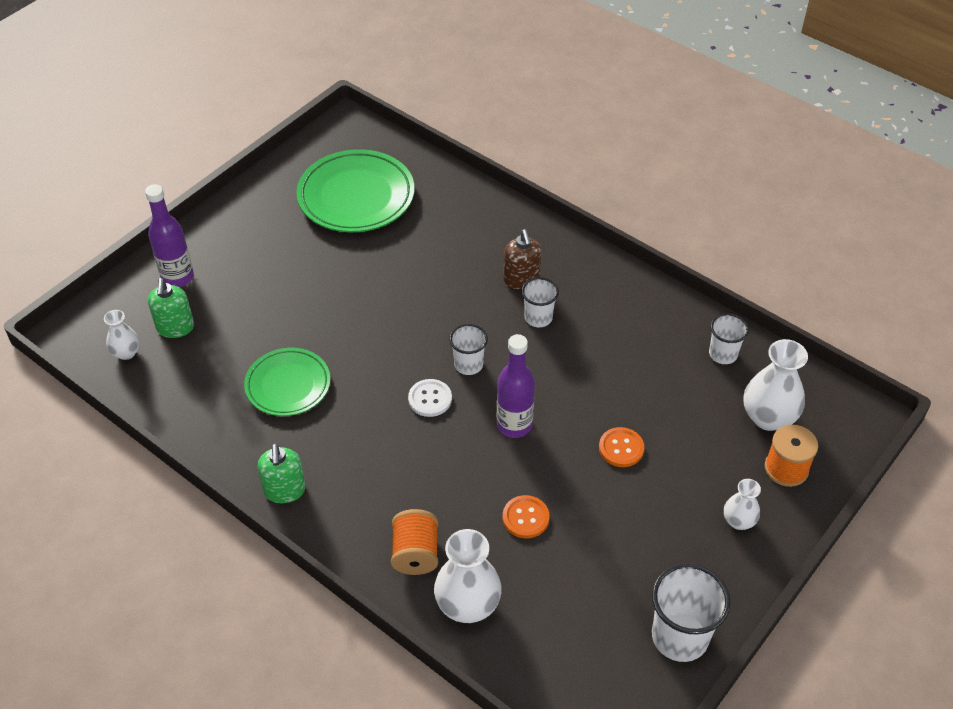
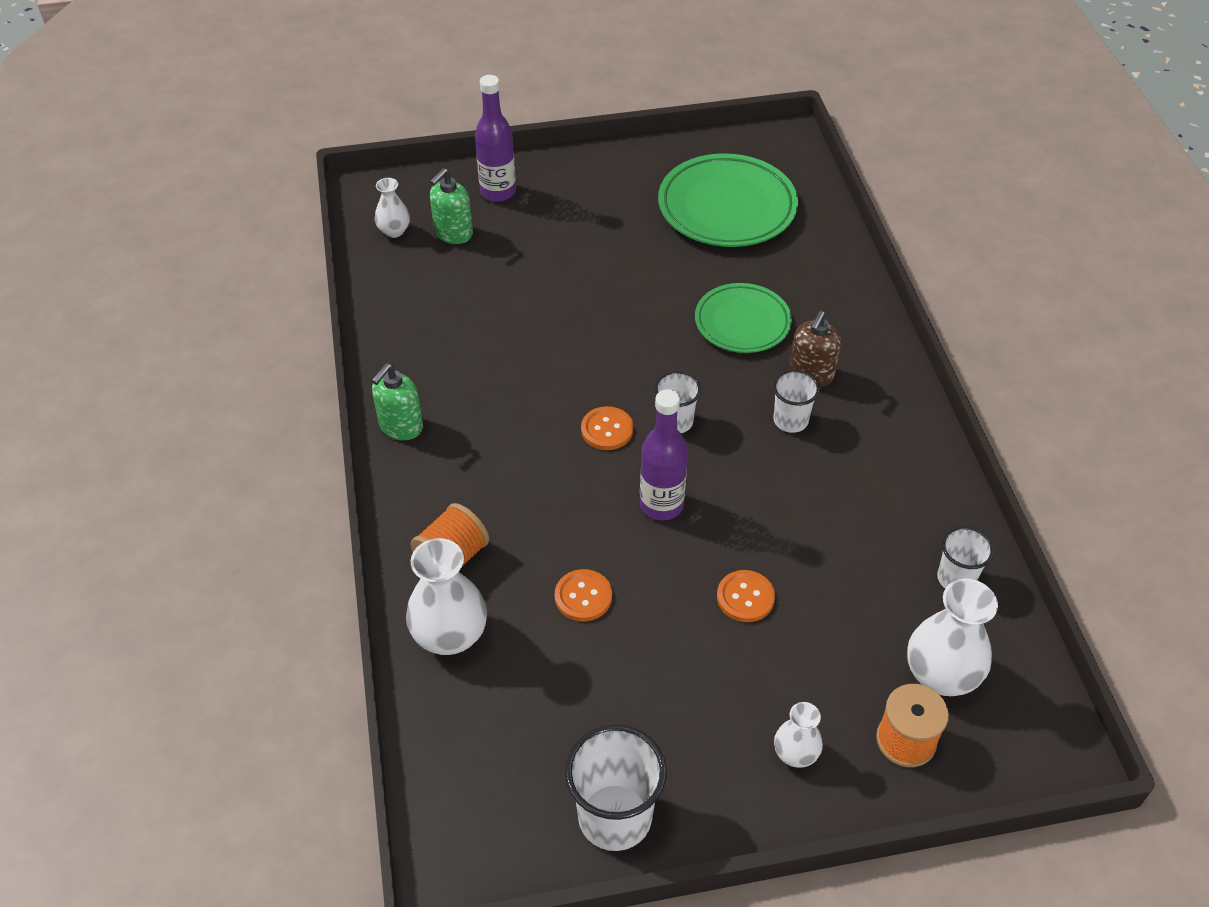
camera: 40 degrees right, 0 degrees up
green plate [244,348,330,416] -> green plate moved to [695,283,792,353]
white button [408,379,452,417] -> orange button [581,406,633,450]

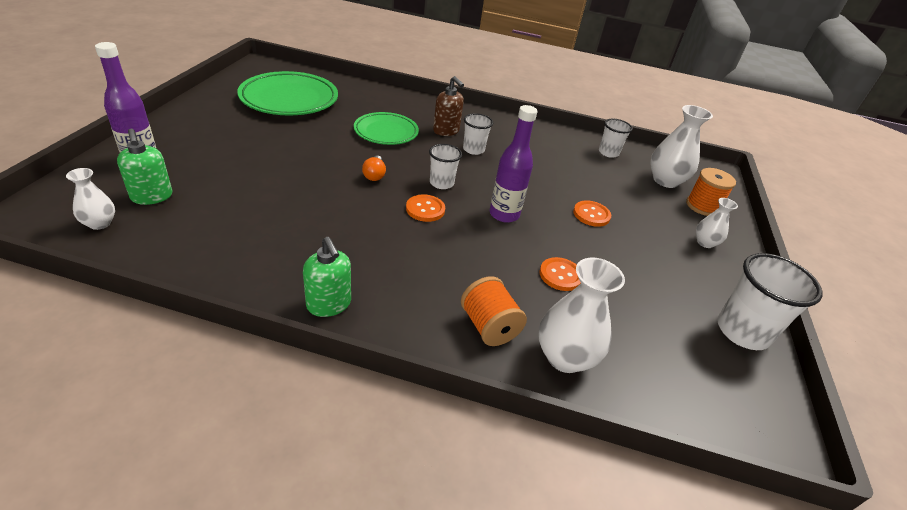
camera: 70 degrees left, 10 degrees down
none -> orange light bulb [362,155,386,181]

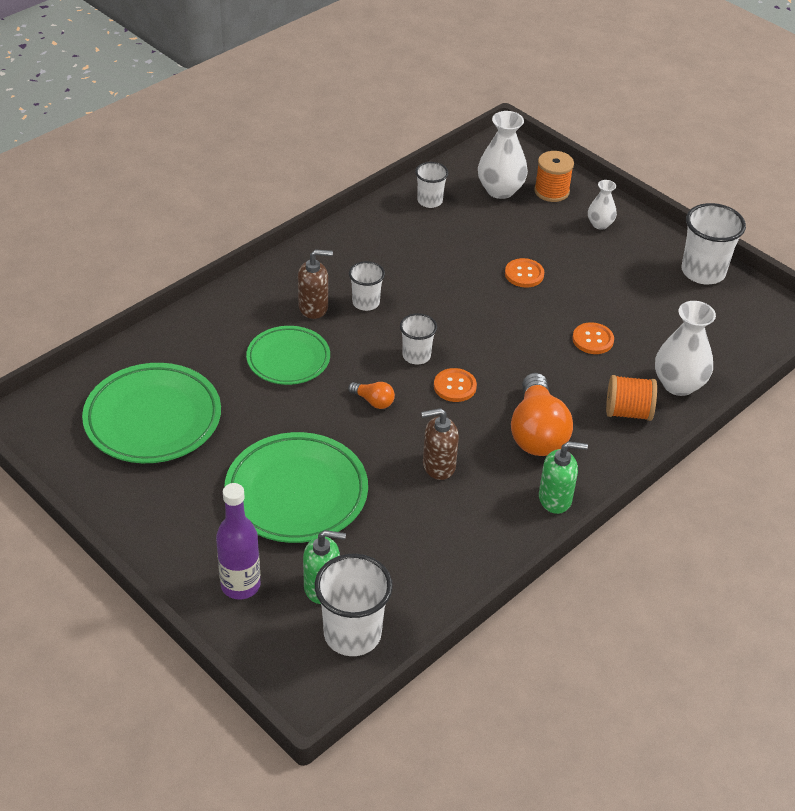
camera: 55 degrees left, 5 degrees up
white vase [66,168,115,230] -> white cup [315,554,393,656]
purple bottle [490,105,537,223] -> none
none -> green plate [224,432,368,543]
none -> brown soap dispenser [421,408,459,480]
none -> orange light bulb [511,373,573,456]

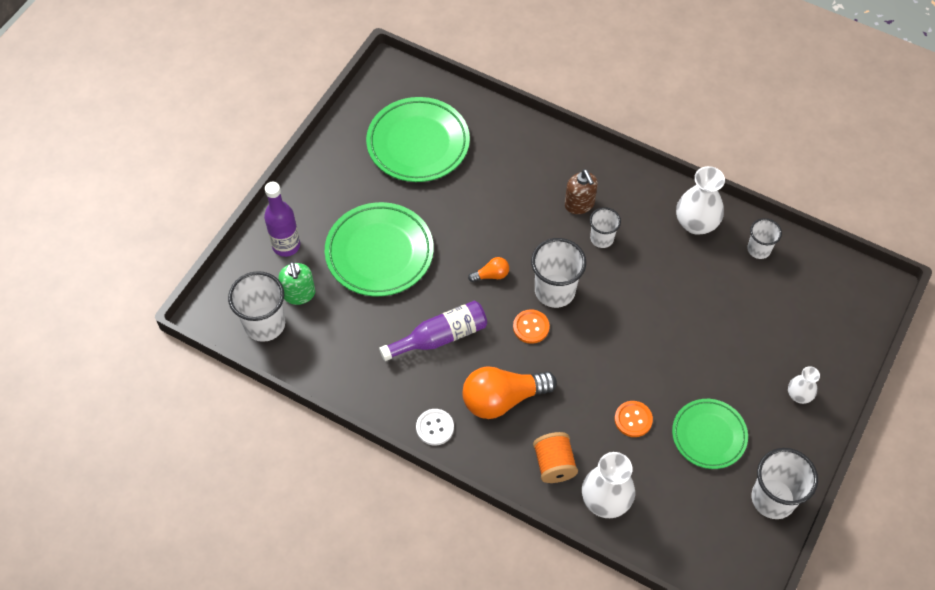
camera: 75 degrees right, 15 degrees up
green plate [246,326,330,385] -> green plate moved to [672,399,748,469]
orange light bulb [348,382,395,409] -> orange light bulb turned 120 degrees counterclockwise [468,257,509,282]
white cup [400,313,437,365] -> white cup [531,238,586,308], size x1.69
brown soap dispenser [421,408,459,480] -> purple bottle [379,301,487,361]
white vase [478,111,528,199] -> white vase moved to [676,166,725,235]
orange button [505,258,544,287] -> none
orange spool [534,151,574,202] -> none
green soap dispenser [539,441,588,514] -> white button [416,409,454,445]

